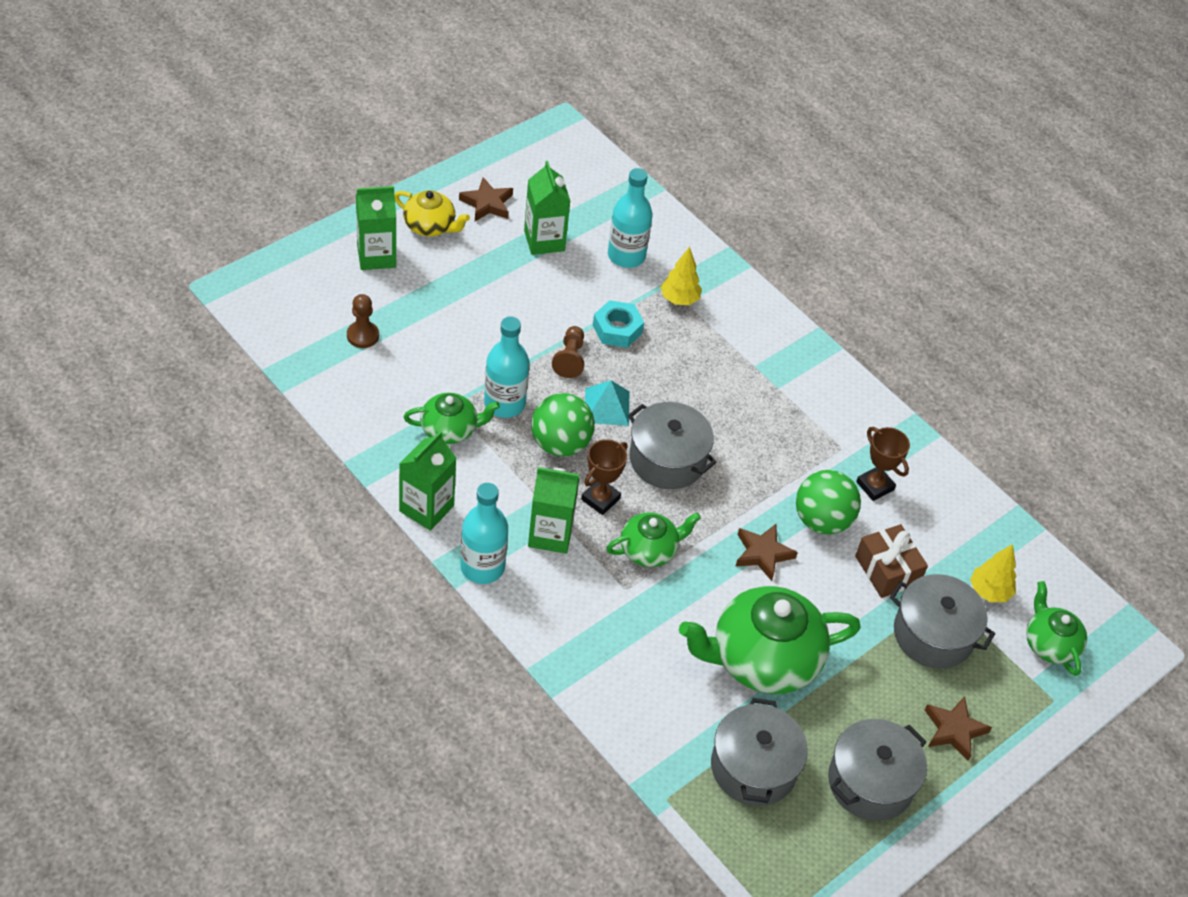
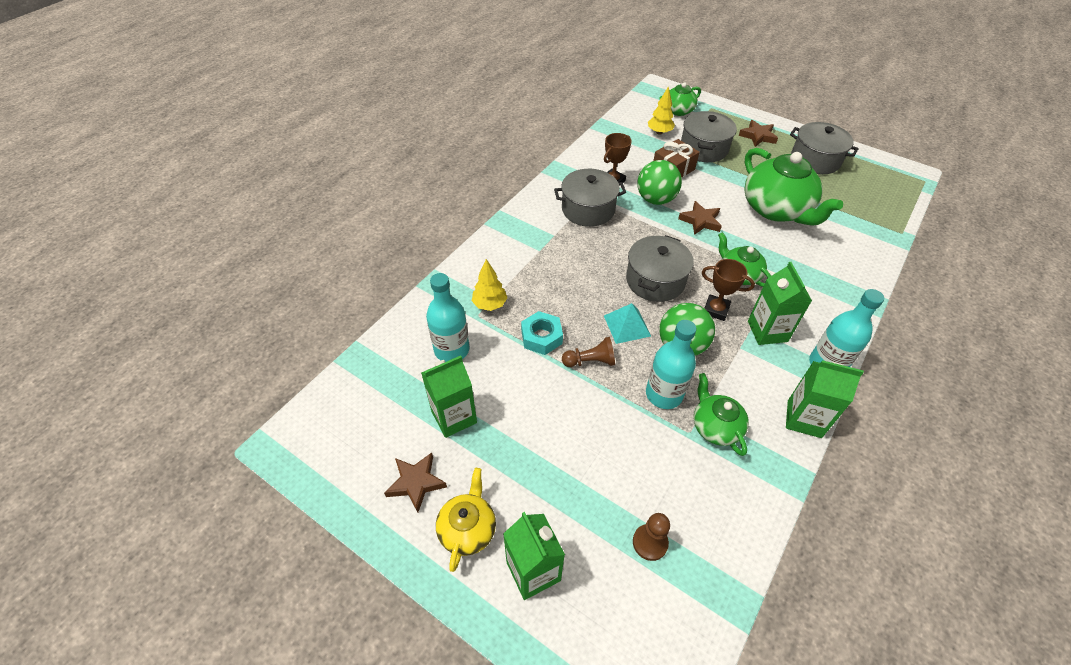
camera: 100 degrees left, 0 degrees up
grey pot [711,698,808,806] -> grey pot moved to [554,169,626,227]

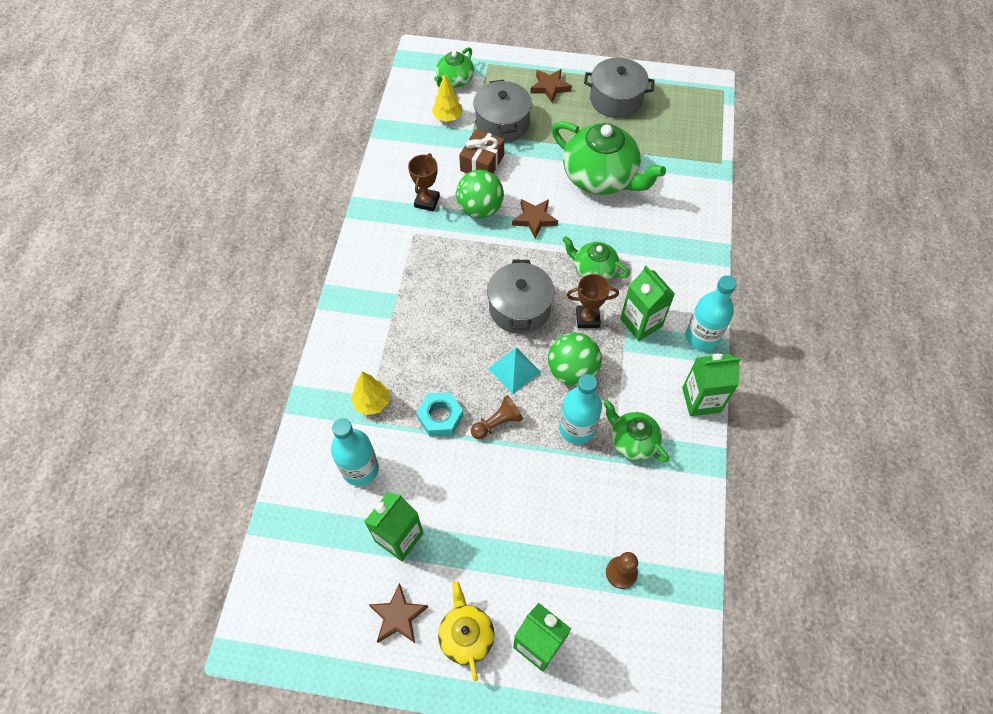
camera: 25 degrees left, 10 degrees up
grey pot [554,169,626,227] -> none

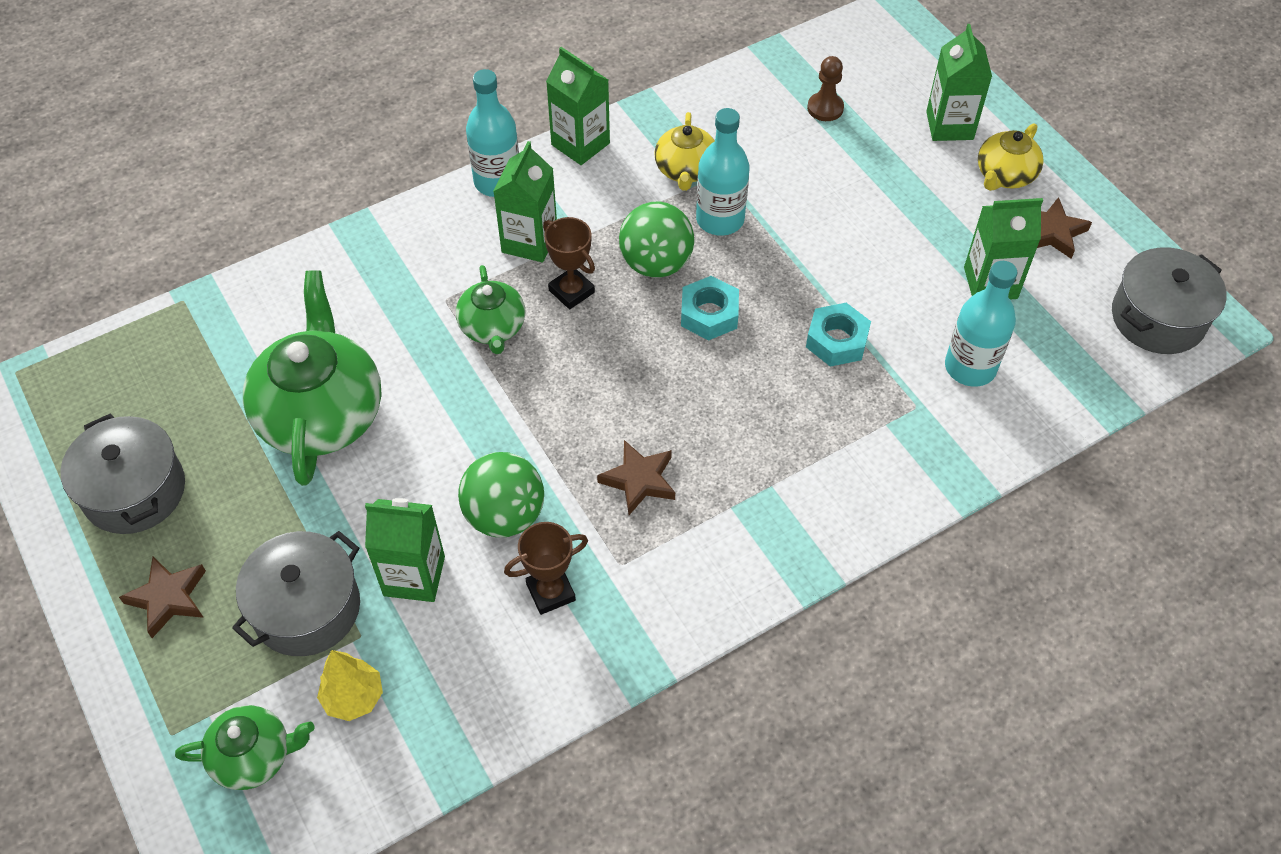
camera: 130 degrees left, 5 degrees down
yellow tree [351,372,389,415] -> none
brown gift [459,129,504,173] -> green carton [365,498,445,602]
brown pawn [471,395,523,439] -> none
grey pot [487,259,555,334] -> grey pot moved to [1112,247,1227,354]
turquoise pyramid [488,347,541,394] -> turquoise nut [681,276,739,340]
brown star [512,199,558,238] -> brown star moved to [597,440,675,515]
green teapot [604,400,669,462] -> yellow teapot [654,112,715,191]

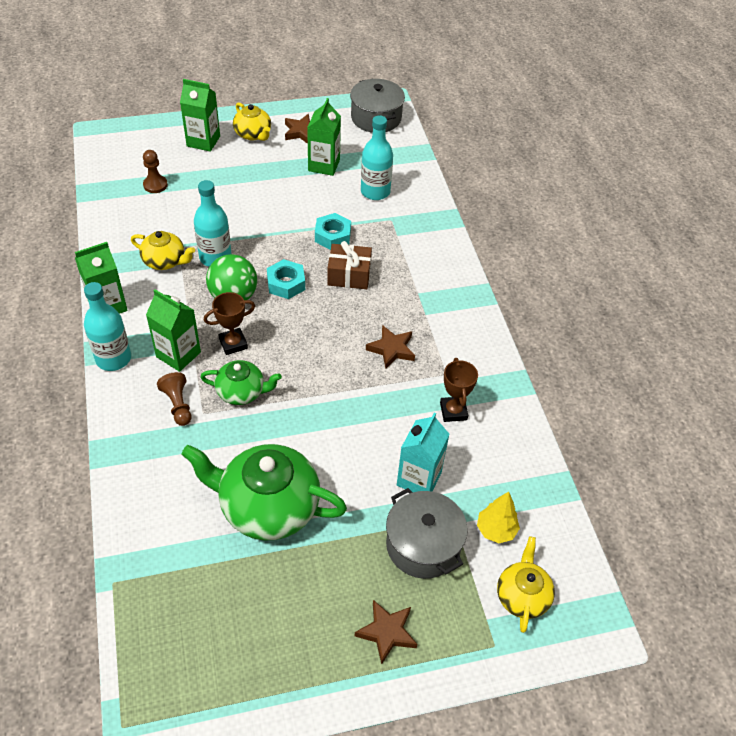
camera: 75 degrees left, 5 degrees down
grey pot [60,414,185,534] -> none
green teapot [175,705,315,790] -> yellow teapot [497,536,555,633]
green carton [365,498,445,602] -> turquoise carton [397,413,449,492]
green ball [458,452,544,537] -> none
none -> brown pawn [157,372,192,426]
none -> brown gift [327,241,372,289]

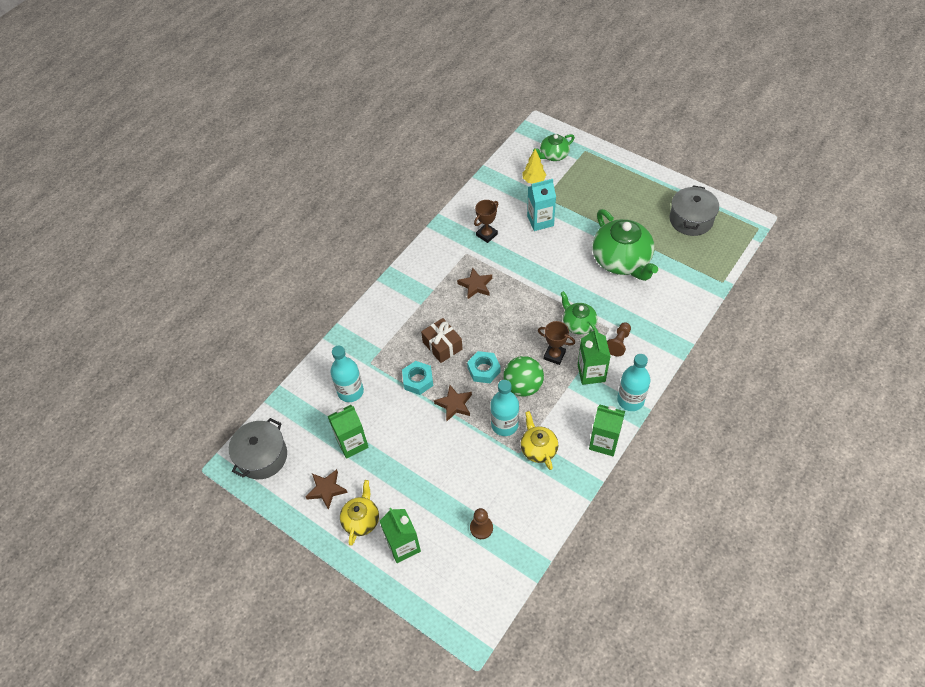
camera: 125 degrees left, 5 degrees up
brown star [355,600,417,665] -> brown star moved to [434,385,472,421]
grey pot [386,488,468,579] -> grey pot moved to [669,185,719,236]
yellow teapot [497,536,555,633] -> green teapot [533,134,575,161]

